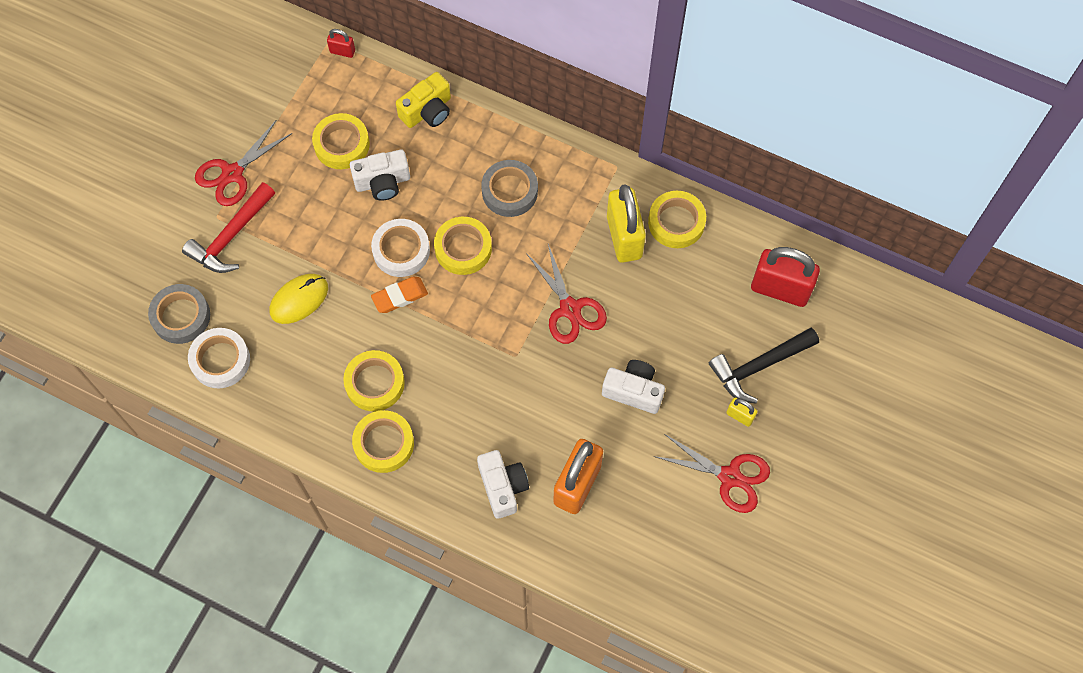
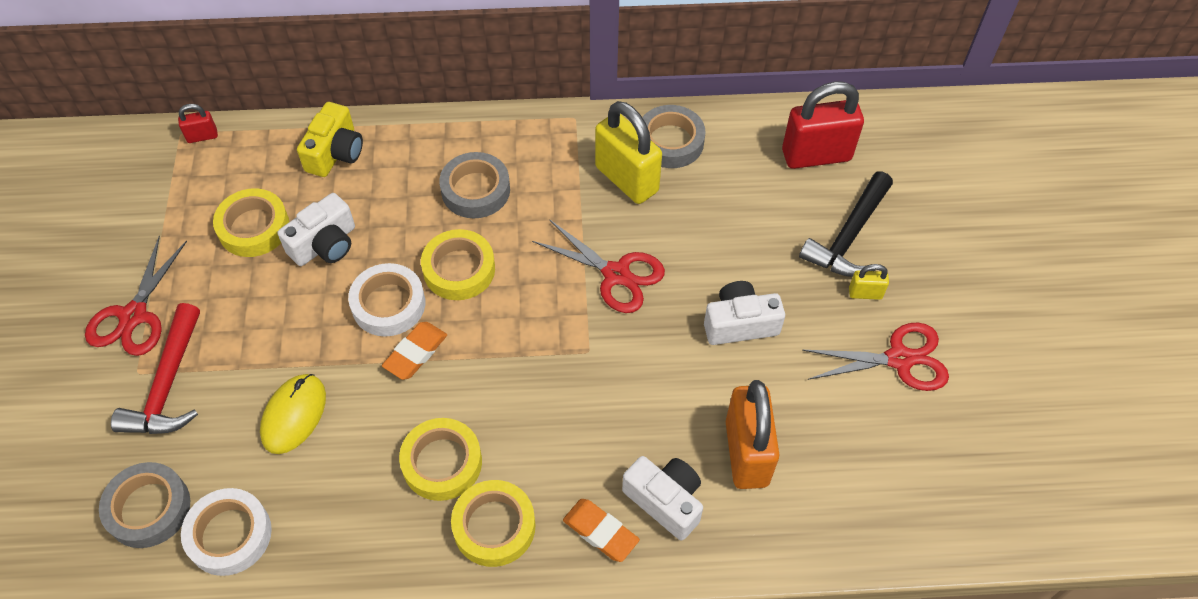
camera: 30 degrees left, 10 degrees down
yellow tape [648,191,706,248] -> grey tape [642,105,706,168]
none -> orange eraser [563,499,640,562]

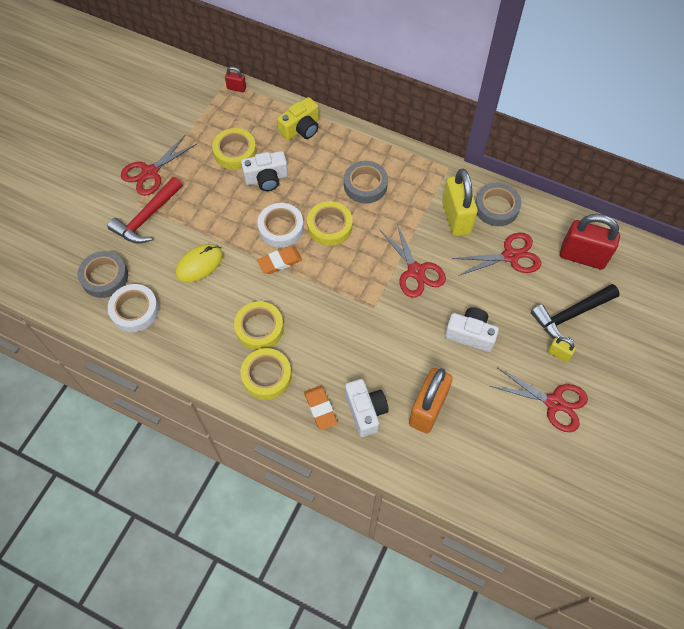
camera: 30 degrees right, 5 degrees up
none -> red scissors [452,233,541,276]

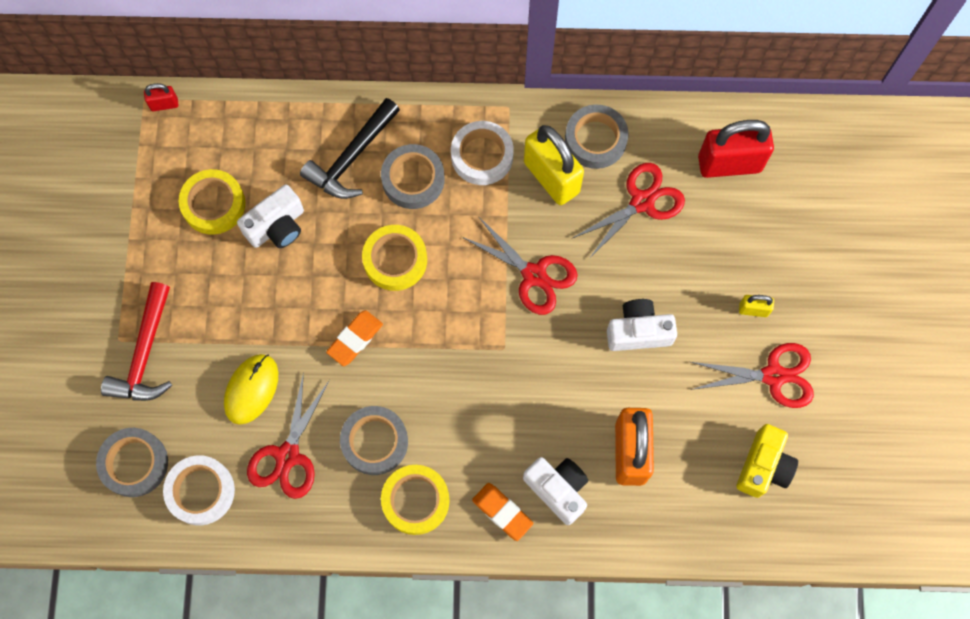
camera: 25 degrees left, 10 degrees up
red scissors [121,135,197,196] -> red scissors moved to [247,372,330,499]
yellow tape [234,301,284,350] -> grey tape [340,406,408,475]
white tape [258,203,304,248] -> white tape moved to [451,121,514,185]
yellow camera [277,97,319,140] -> yellow camera moved to [736,424,798,498]
black hammer [531,284,620,342] -> black hammer moved to [300,98,400,199]

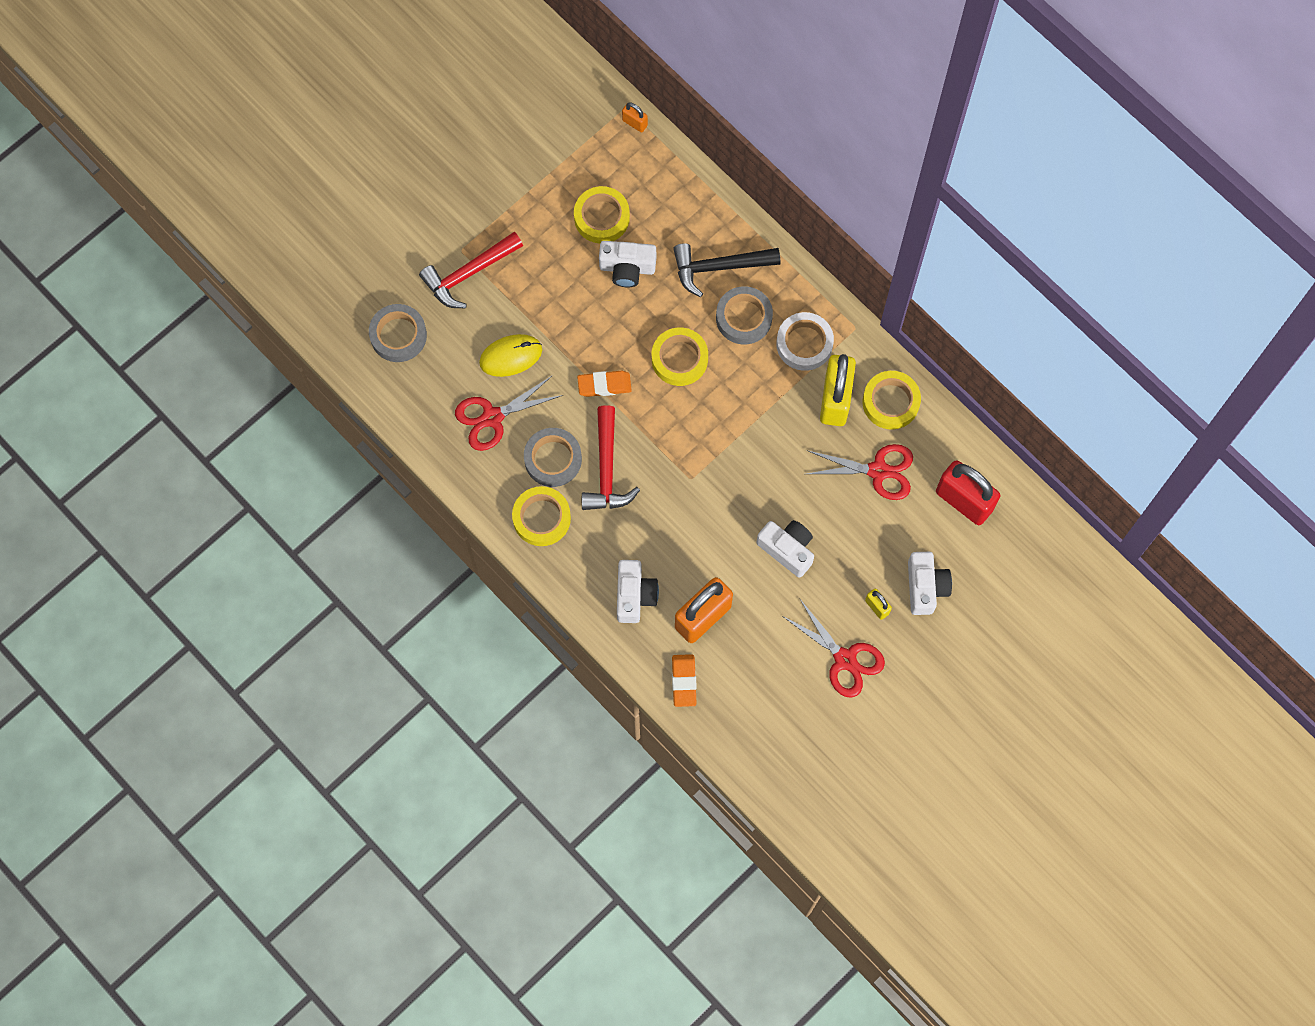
camera: 45 degrees right, 0 degrees up
red padlock [144,83,179,111] -> orange padlock [622,102,648,133]
white tape [163,455,235,526] -> none
red scissors [462,216,578,315] -> none
orange eraser [472,483,533,541] -> orange eraser moved to [672,654,697,707]
grey tape [565,105,628,169] -> yellow tape [863,371,921,430]
yellow camera [736,424,798,498] -> none
none -> red hammer [582,405,640,510]
none -> white camera [908,552,952,615]

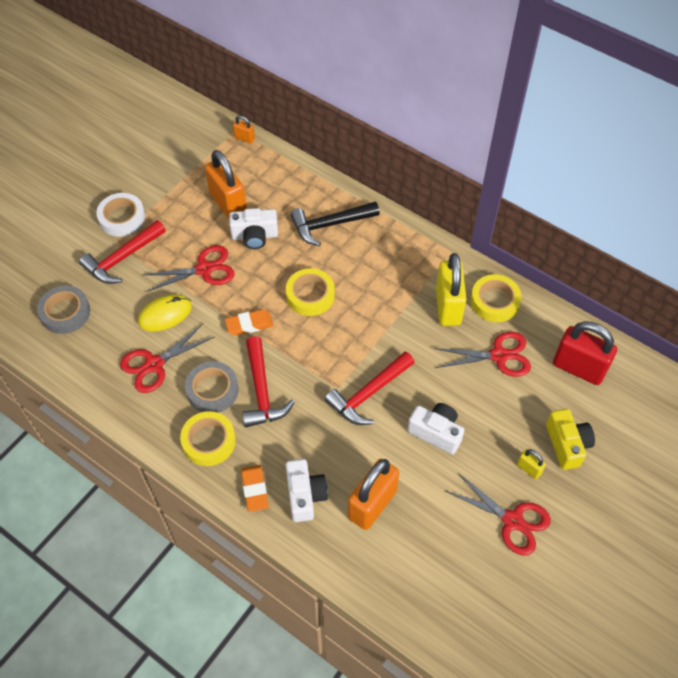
camera: 10 degrees left, 15 degrees down
yellow tape [574,186,630,243] -> orange padlock [205,150,247,219]
orange eraser [672,654,697,707] -> orange eraser moved to [241,465,269,512]
grey tape [716,286,773,344] -> none
white tape [776,312,834,371] -> white tape moved to [96,193,145,237]
white camera [908,552,952,615] -> yellow camera [546,409,595,470]
none -> red scissors [143,245,235,292]
none -> red hammer [325,351,415,425]

